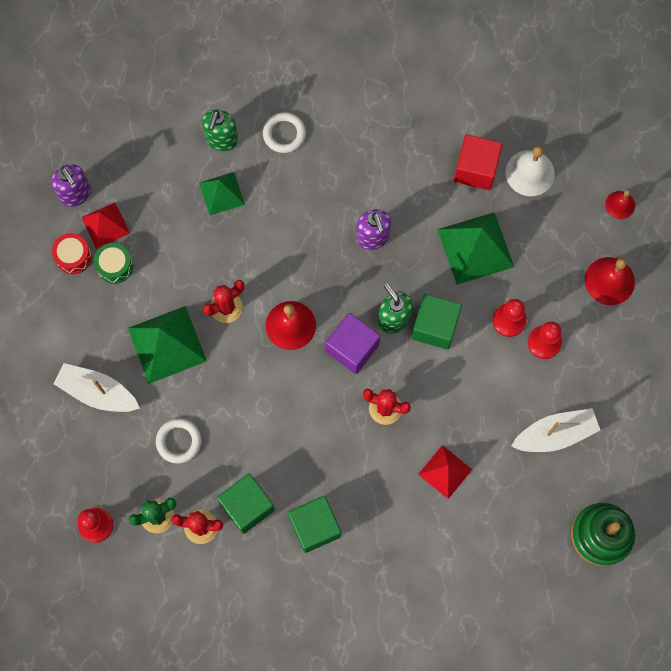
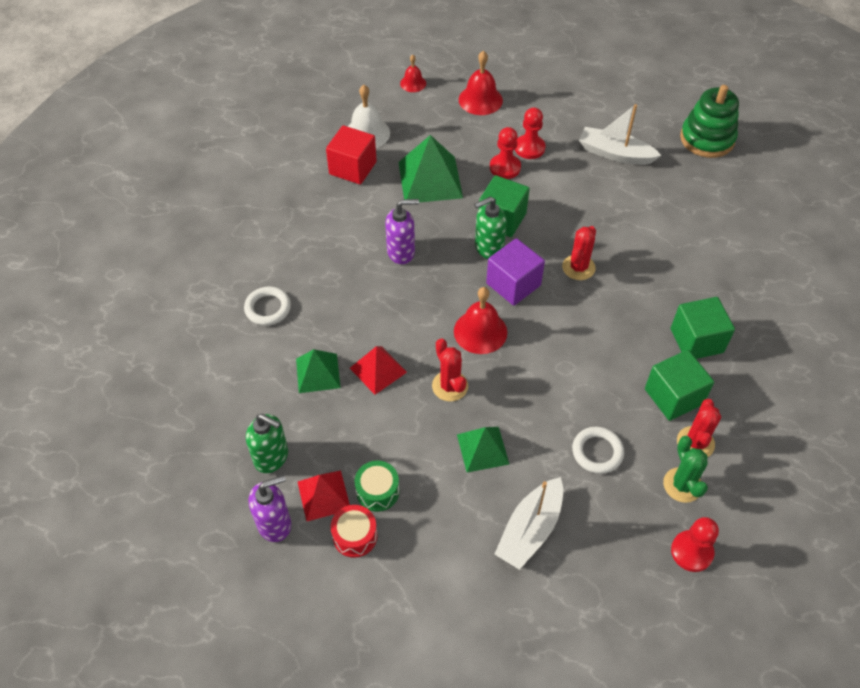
camera: 80 degrees left, 20 degrees down
green pyramid [128,306,207,384] -> green pyramid [457,427,509,473], size x0.61
green soap dispenser [202,109,238,151] -> green soap dispenser moved to [246,414,288,473]
red pyramid [418,445,472,499] -> red pyramid moved to [350,346,407,395]
white boat [511,408,601,452] -> white boat turned 60 degrees counterclockwise [579,104,661,165]

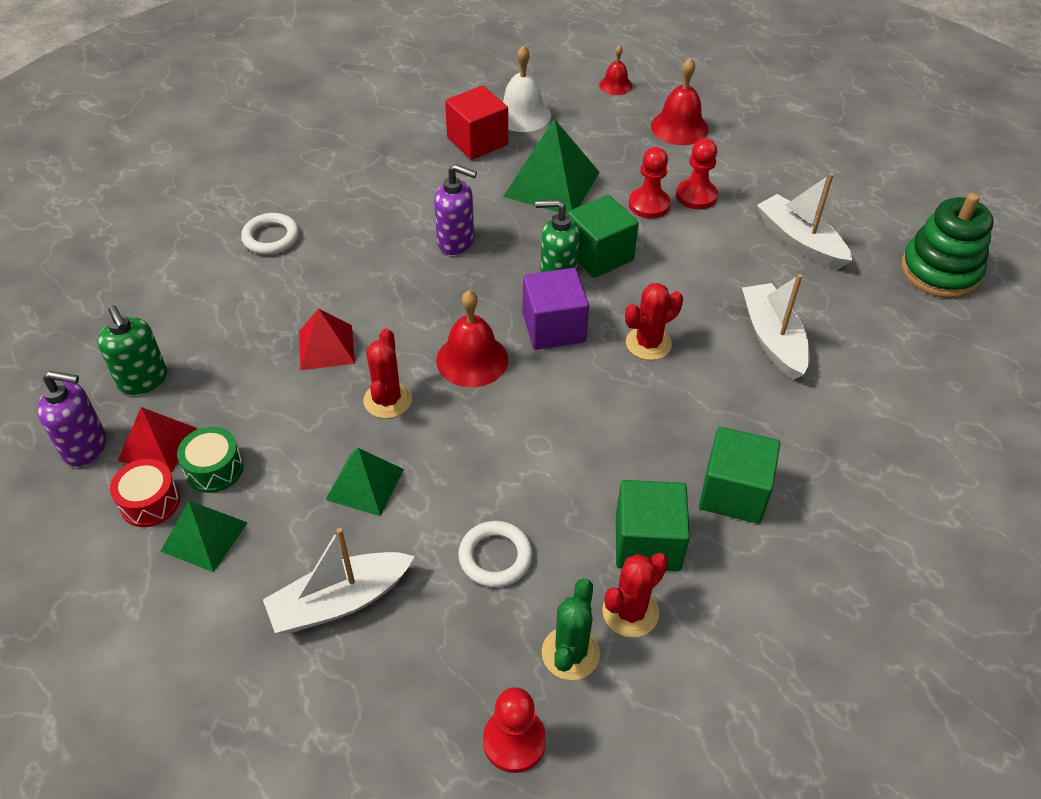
camera: 30 degrees right, 5 degrees down
green pyramid [296,349,341,393] -> green pyramid moved to [160,501,248,572]
none -> white boat [742,274,809,380]

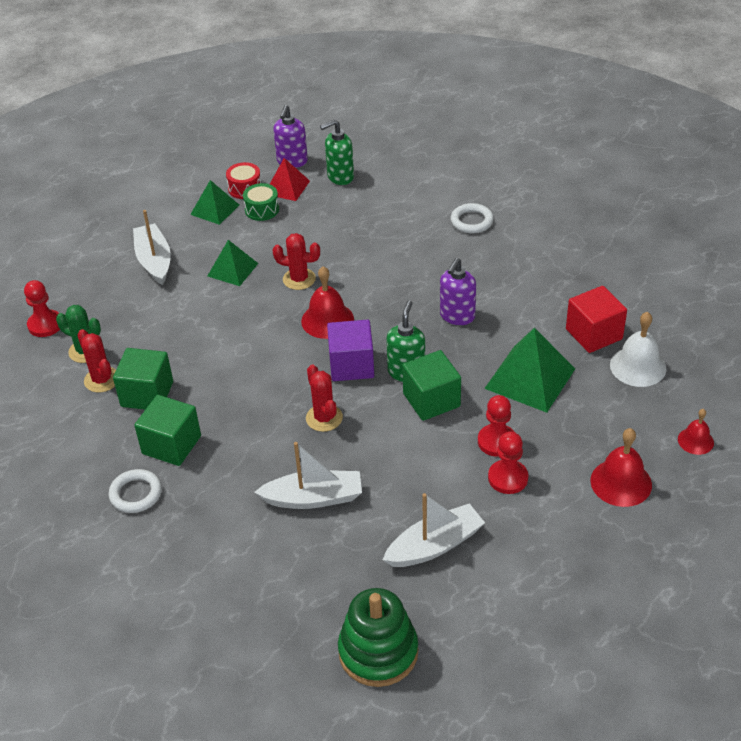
camera: 100 degrees right, 5 degrees down
red pyramid [299,309,355,370] -> none
white ring [458,521,533,587] -> white ring moved to [109,469,162,513]

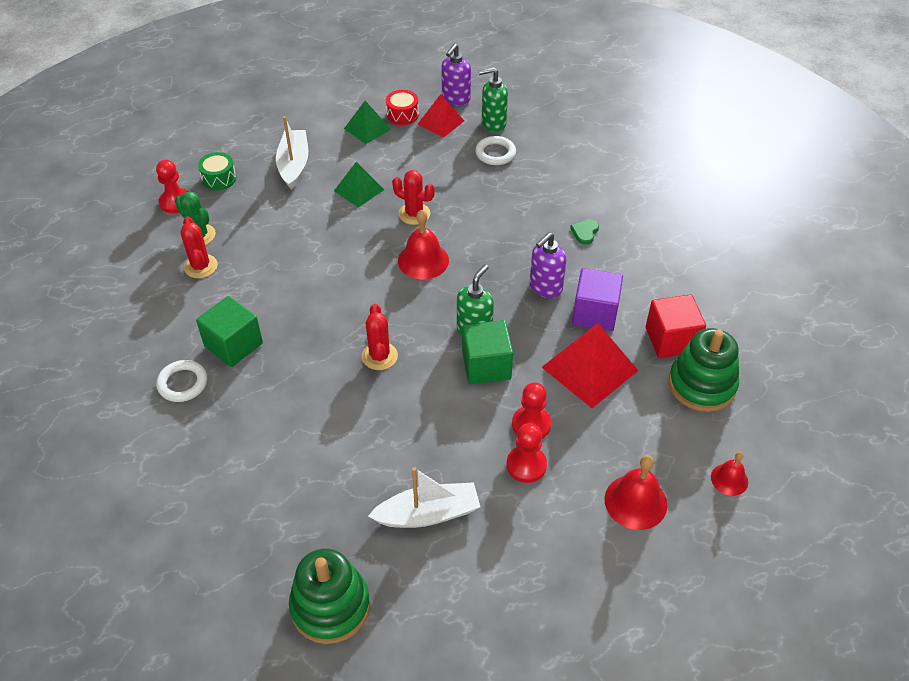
camera: 15 degrees right, 5 degrees up
green cube [113,348,173,410] -> none
green drum [243,183,279,221] -> green drum moved to [198,152,236,191]
white boat [255,442,362,509] -> none
purple cube [327,320,374,381] -> purple cube moved to [572,268,623,331]
white ring [451,203,494,233] -> white ring moved to [475,136,516,165]
green pyramid [484,328,575,413] -> red pyramid [542,323,638,408]
white bell [610,312,667,387] -> green stacking toy [669,328,739,412]
none -> green heart [570,219,599,245]

